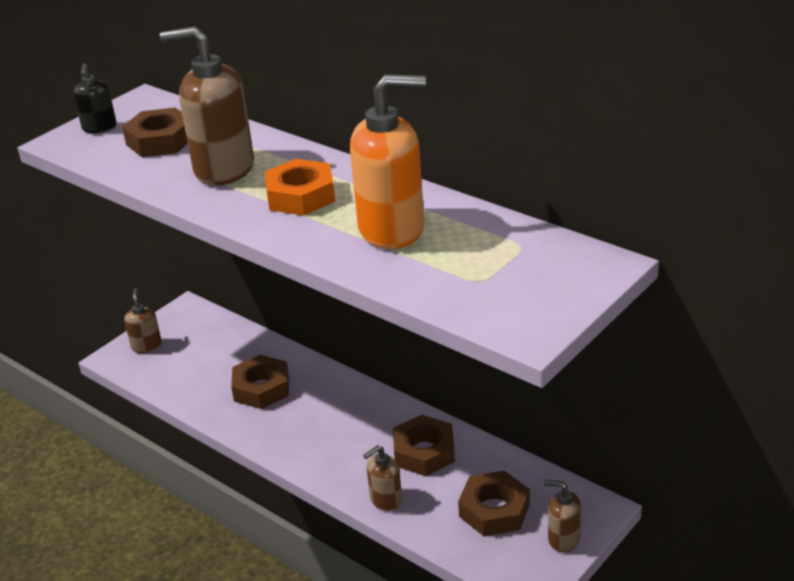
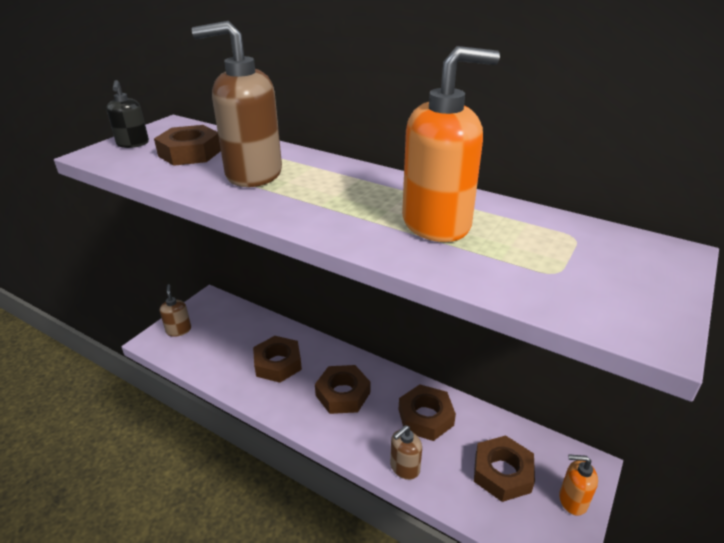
camera: 10 degrees left, 0 degrees up
orange nut [265,159,335,216] -> none
brown soap dispenser [544,480,581,552] -> orange soap dispenser [559,454,598,516]
none -> brown nut [315,365,370,414]

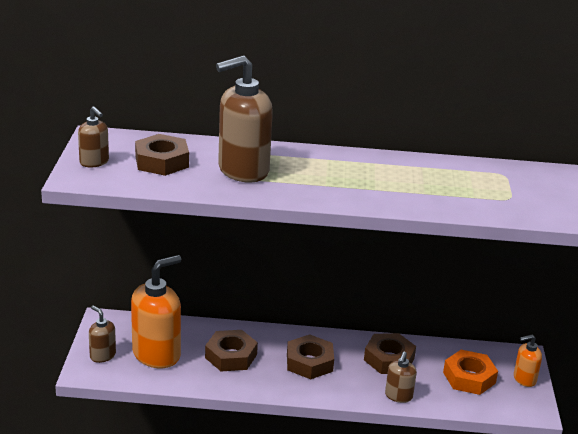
camera: 30 degrees left, 5 degrees down
black soap dispenser [107,80,149,148] -> brown soap dispenser [78,106,109,167]
orange soap dispenser [402,46,500,242] -> orange soap dispenser moved to [131,255,181,368]
brown nut [474,435,535,502] -> orange nut [443,350,498,395]

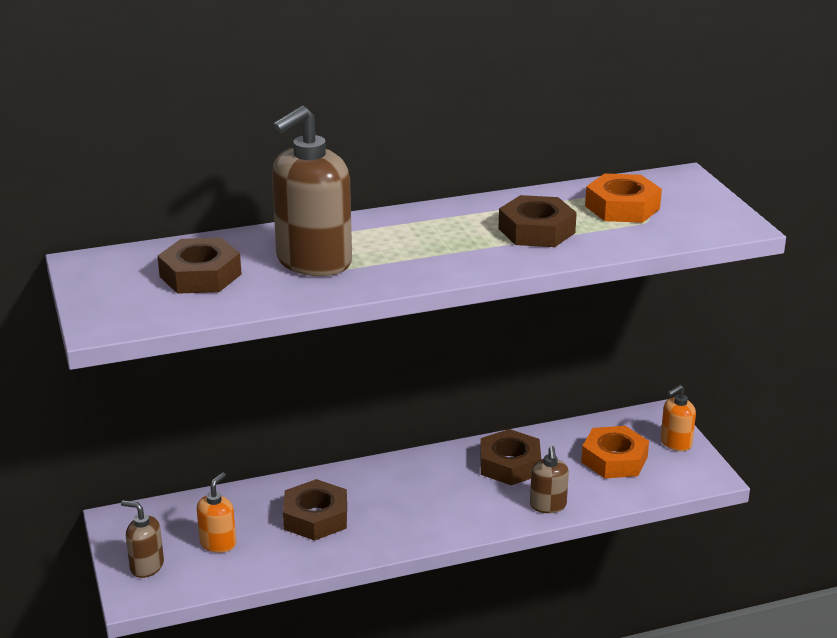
camera: 20 degrees left, 0 degrees up
brown soap dispenser [78,106,109,167] -> none
orange soap dispenser [131,255,181,368] -> orange soap dispenser [197,472,236,553], size x0.50
brown nut [287,334,334,379] -> brown nut moved to [498,195,577,247]
none -> orange nut [585,173,662,223]

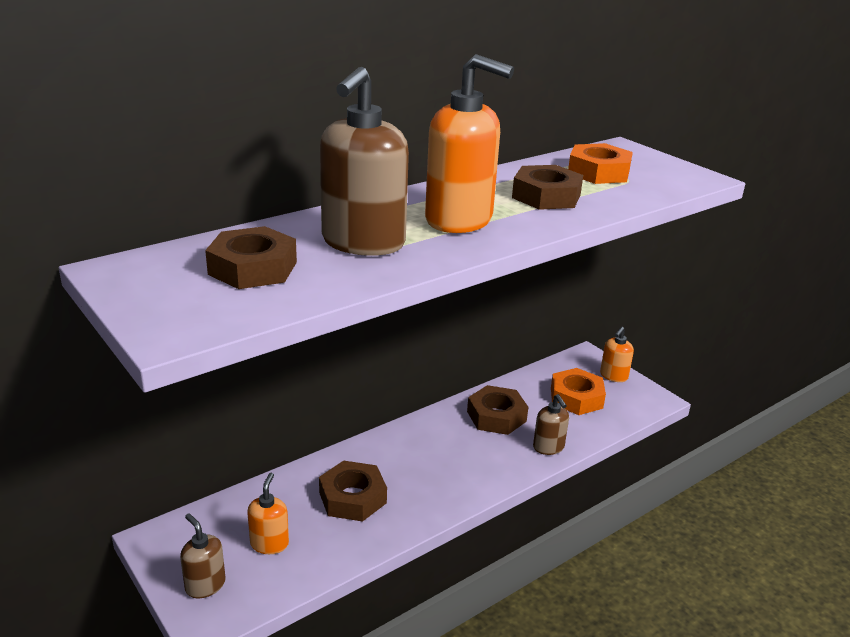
camera: 20 degrees left, 0 degrees up
brown soap dispenser [121,500,164,578] -> brown soap dispenser turned 45 degrees clockwise [180,514,226,598]
none -> orange soap dispenser [425,54,514,233]

